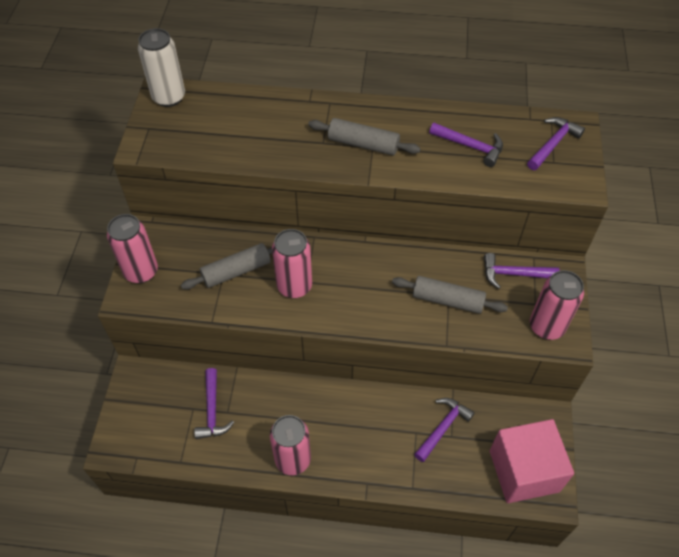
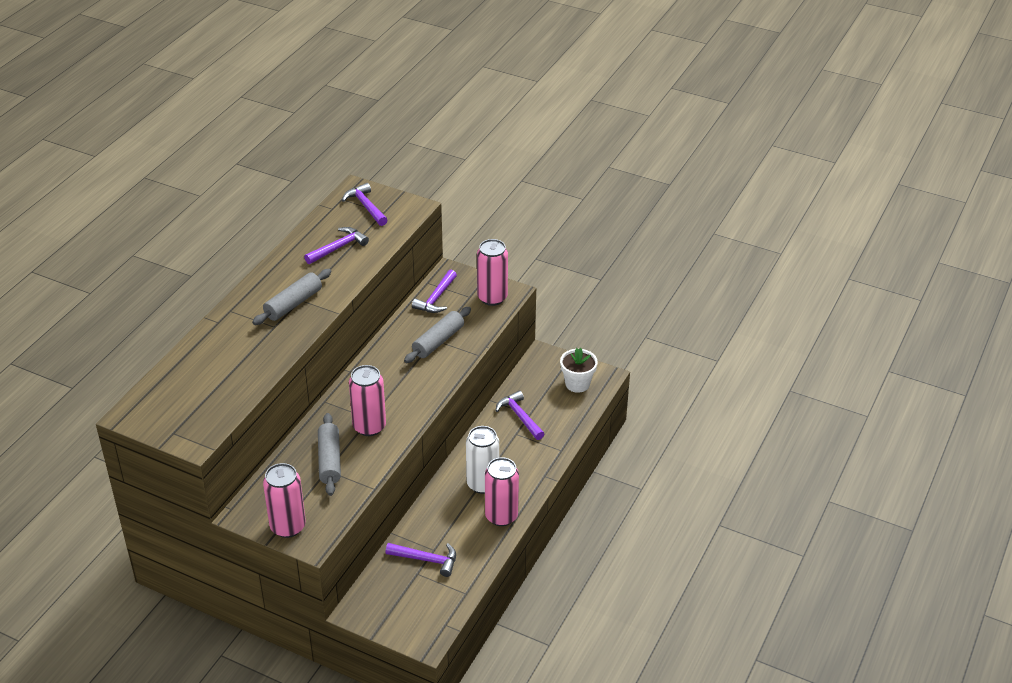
camera: 70 degrees left, 15 degrees down
white can [138,28,185,107] -> white can moved to [466,426,499,494]
pink cube [490,419,574,503] -> white flower pot [560,348,598,393]

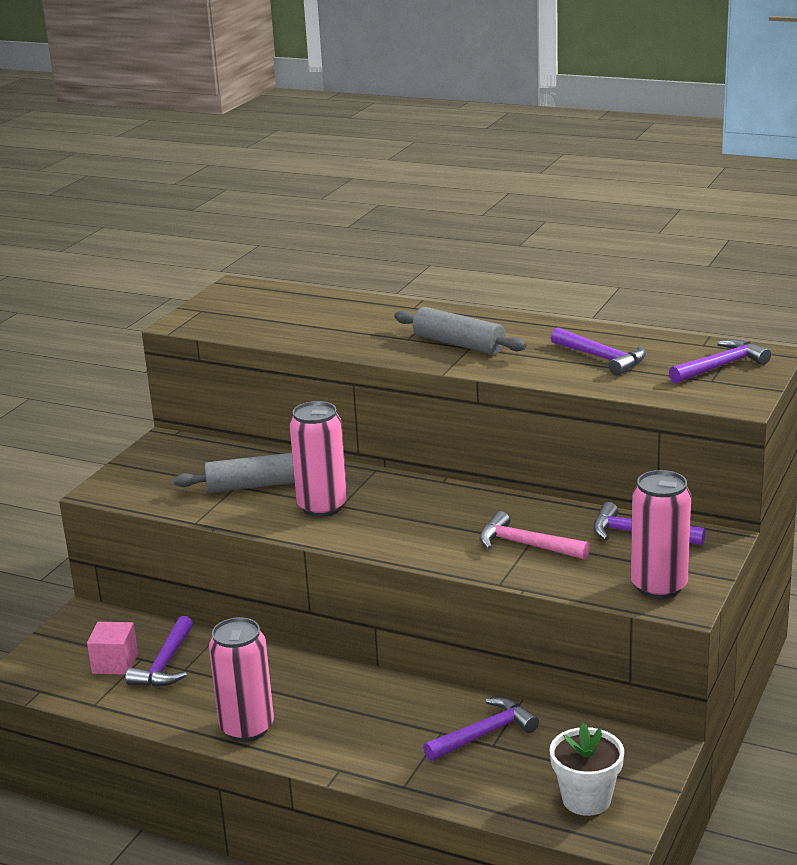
camera: 90 degrees right, 15 degrees down
pink can [263,463,306,538] -> none
grey rolling pin [404,307,471,363] -> pink hammer [480,511,590,559]
white can [466,426,499,494] -> none
none -> pink cube [87,622,138,675]

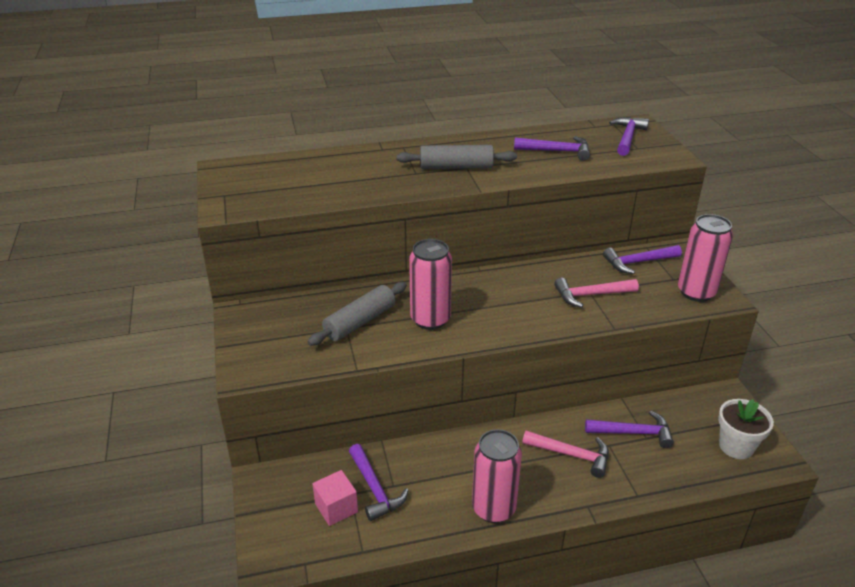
camera: 40 degrees left, 10 degrees up
purple hammer [423,697,539,761] -> purple hammer turned 75 degrees clockwise [585,411,674,448]
none -> pink hammer [522,430,609,478]

